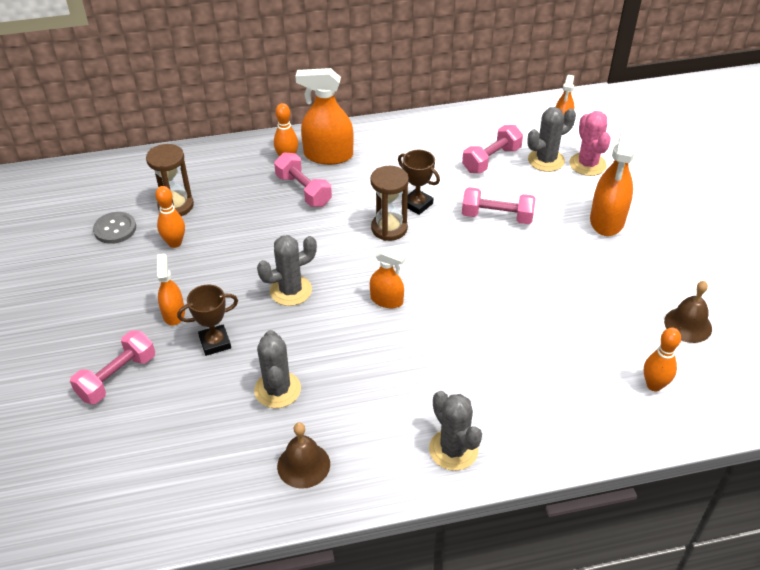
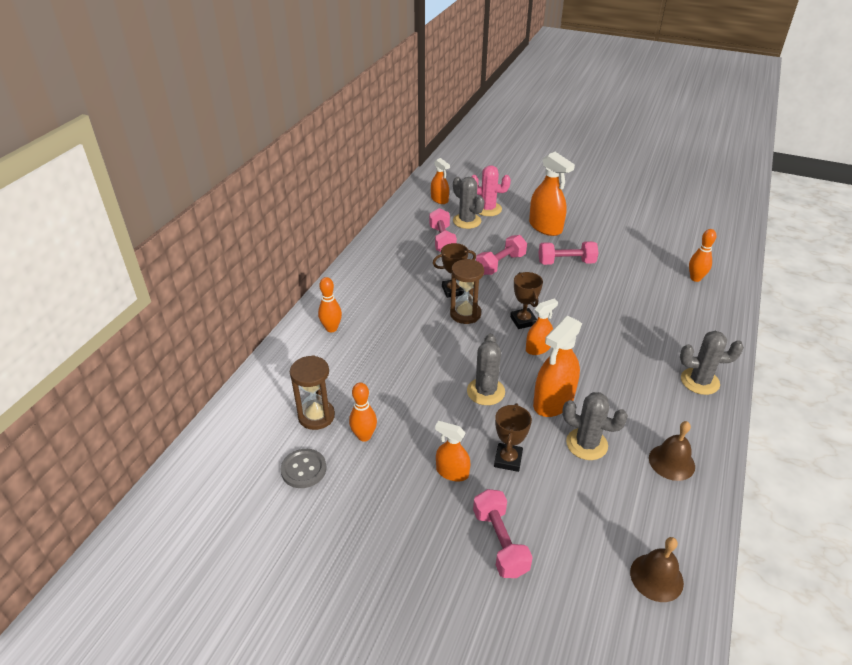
camera: 55 degrees left, 5 degrees down
pink dumbbell [274,152,332,207] -> pink dumbbell moved to [539,241,598,265]
orange spray bottle [296,68,354,165] -> orange spray bottle moved to [533,316,582,417]
grey cactus [527,107,576,172] -> grey cactus turned 45 degrees counterclockwise [453,177,484,229]
brown bell [664,281,712,343] -> brown bell moved to [630,537,684,602]
none -> brown trophy [510,272,543,329]

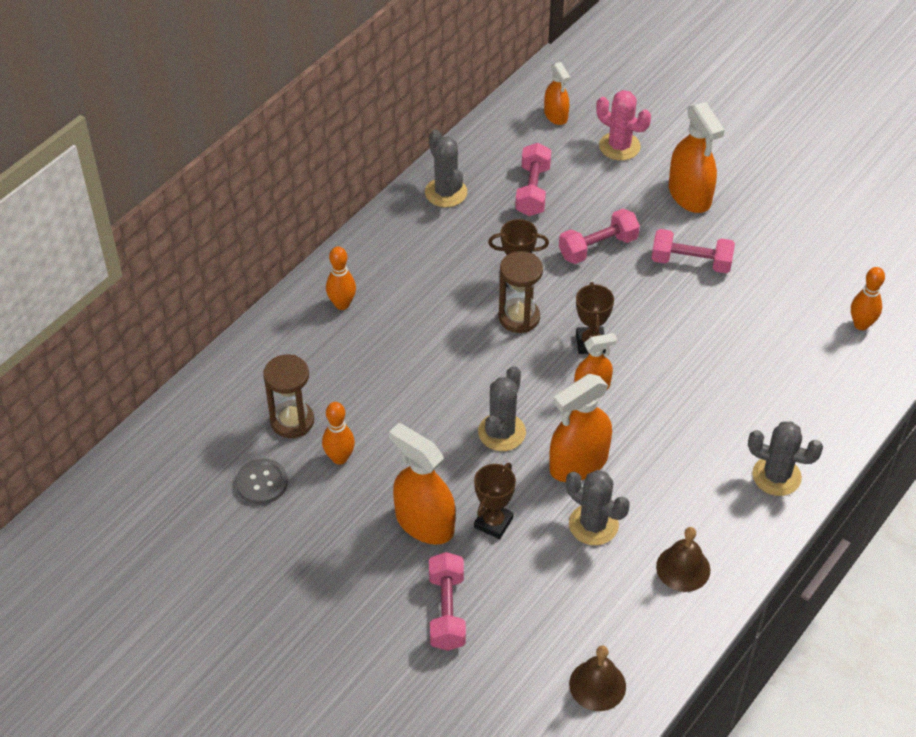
camera: 15 degrees right, 10 degrees up
orange spray bottle [435,421,470,482] -> orange spray bottle [389,423,456,544], size x1.70
grey cactus [453,177,484,229] -> grey cactus moved to [425,129,467,207]

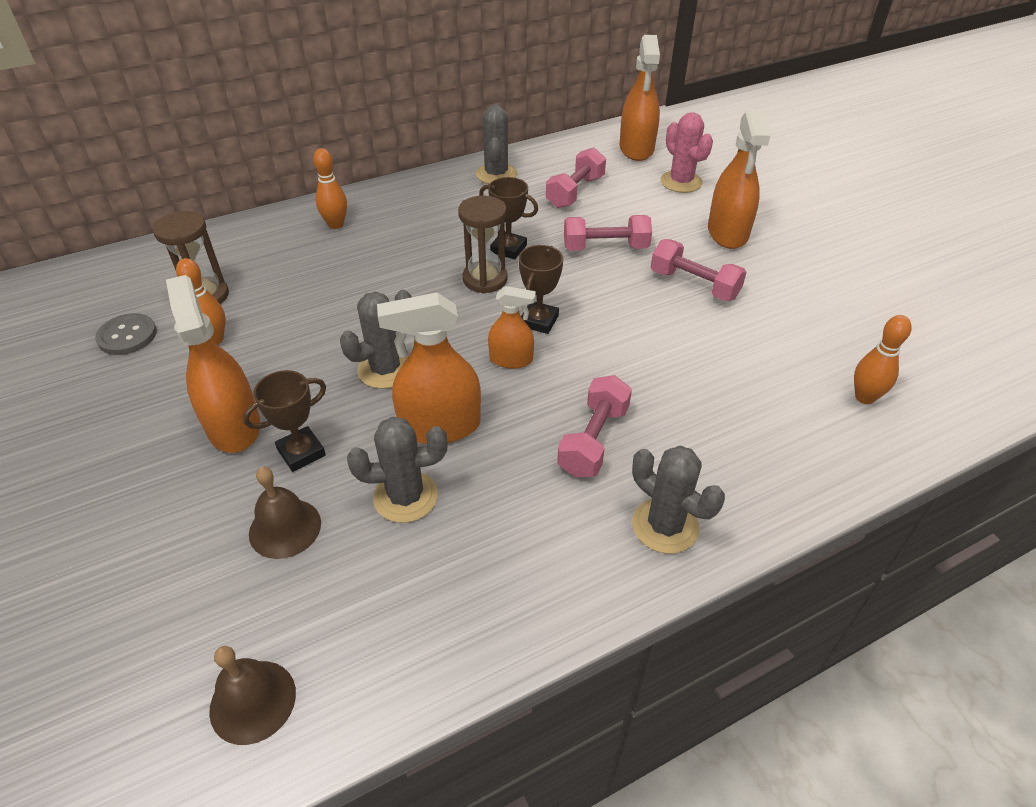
camera: 25 degrees right, 5 degrees down
pink dumbbell [429,552,466,651] -> pink dumbbell moved to [557,375,632,477]
orange spray bottle [544,62,570,125] -> orange spray bottle [620,35,660,161], size x1.70
grey cactus [566,470,630,545] -> grey cactus turned 75 degrees counterclockwise [347,417,448,523]
brown bell [656,527,710,592] -> brown bell moved to [249,467,321,559]

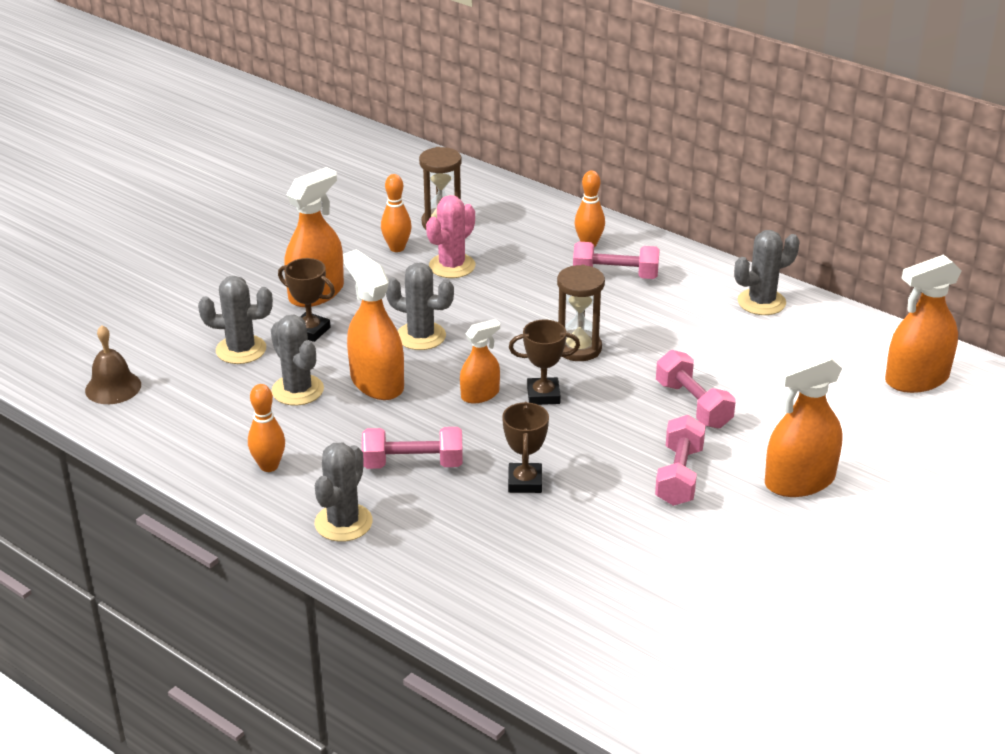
camera: 65 degrees right, 10 degrees down
grey button [95,313,157,355] -> none
brown bell [249,467,321,559] -> grey cactus [198,276,273,364]
brown trophy [479,177,538,260] -> brown trophy moved to [502,402,549,493]
orange spray bottle [488,286,536,369] -> orange spray bottle turned 105 degrees counterclockwise [460,319,500,403]
pink dumbbell [546,148,606,208] -> pink dumbbell moved to [573,242,660,279]
pink cactus [661,112,713,193] -> pink cactus moved to [426,195,475,278]
orange bowling pin [854,315,912,404] -> orange bowling pin moved to [248,384,285,472]

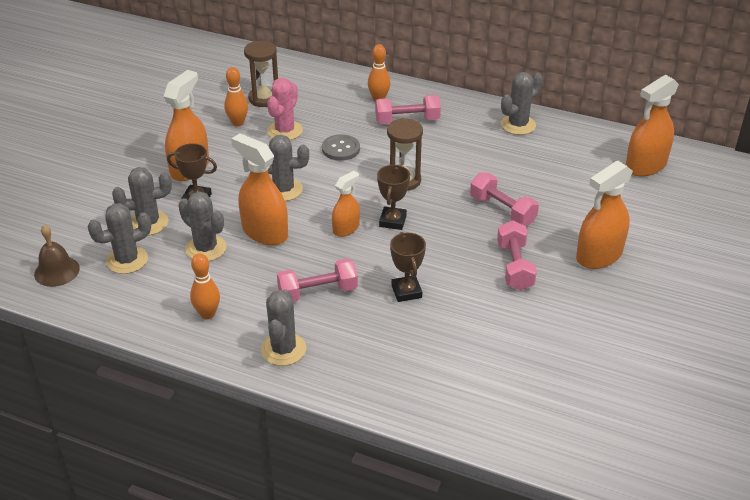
camera: 15 degrees left, 5 degrees up
brown trophy [509,319,580,405] -> brown trophy turned 60 degrees counterclockwise [377,164,410,230]
none -> grey cactus [87,203,151,274]
none -> grey button [322,134,360,161]

